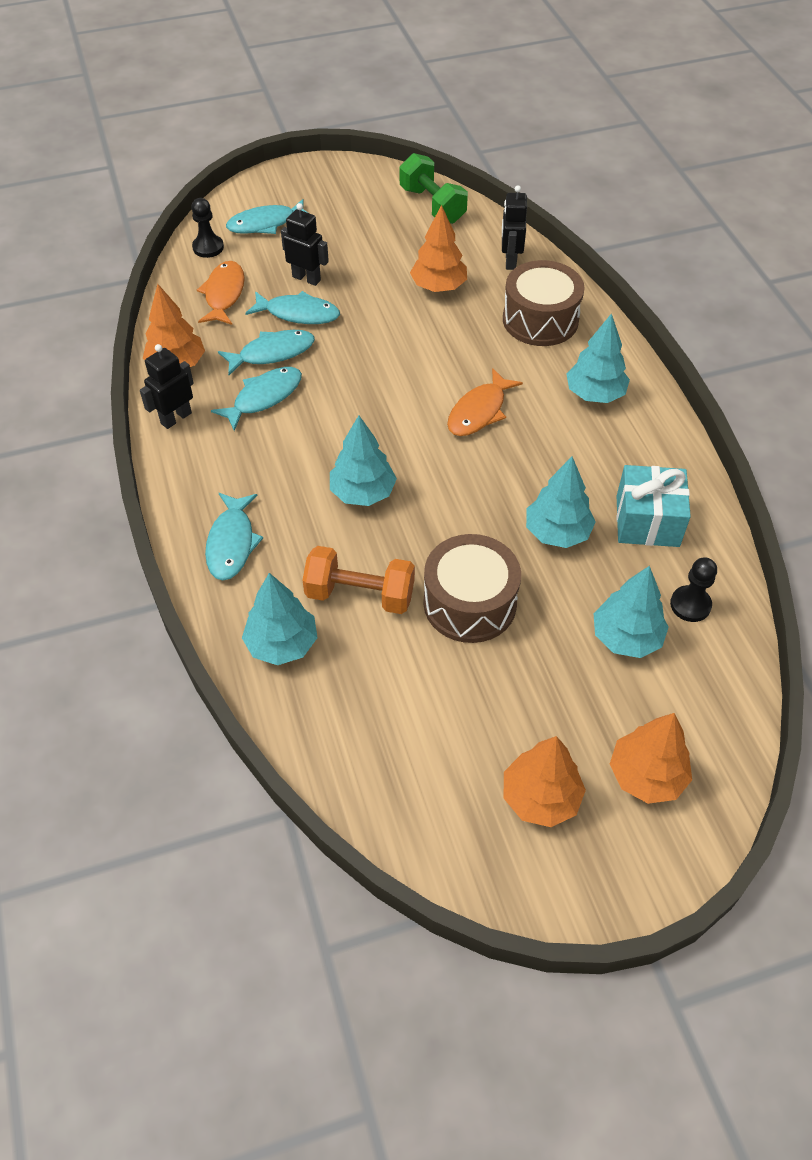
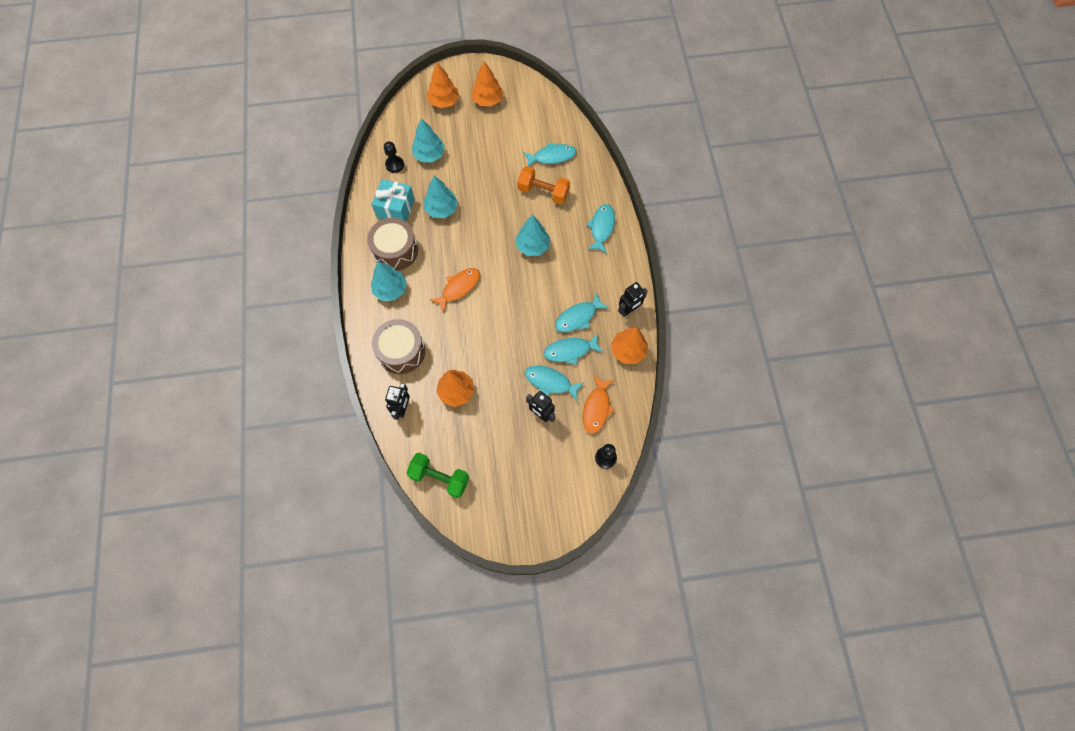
camera: 170 degrees left, 15 degrees up
turquoise fish [226,199,308,234] -> turquoise fish moved to [523,142,576,166]
turquoise tree [242,573,318,665] -> none
green dumbbell [400,153,468,224] -> green dumbbell turned 45 degrees counterclockwise [407,453,469,498]
brown drum [423,534,521,643] -> brown drum moved to [367,218,418,271]

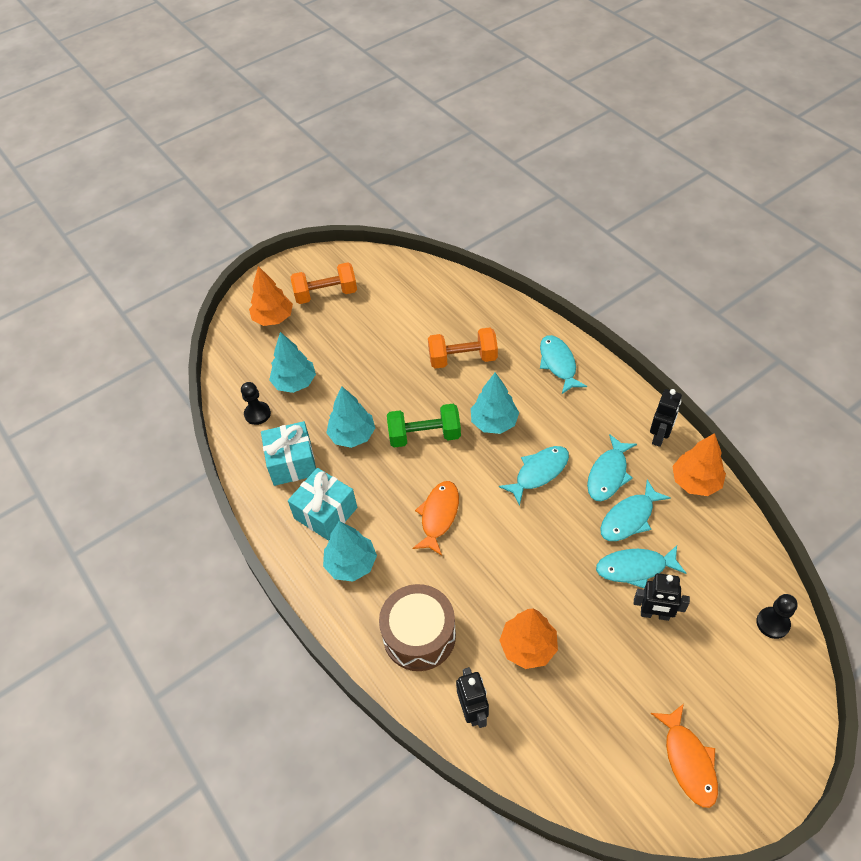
camera: 25 degrees left, 15 degrees down
brown drum [367,218,418,271] -> turquoise gift [288,468,357,541]
green dumbbell [407,453,469,498] -> green dumbbell moved to [387,404,461,448]
orange tree [471,61,504,106] -> orange dumbbell [291,262,357,304]
turquoise fish [523,142,576,166] -> turquoise fish moved to [499,446,569,506]
orange fish [583,375,615,434] -> orange fish moved to [651,704,718,808]

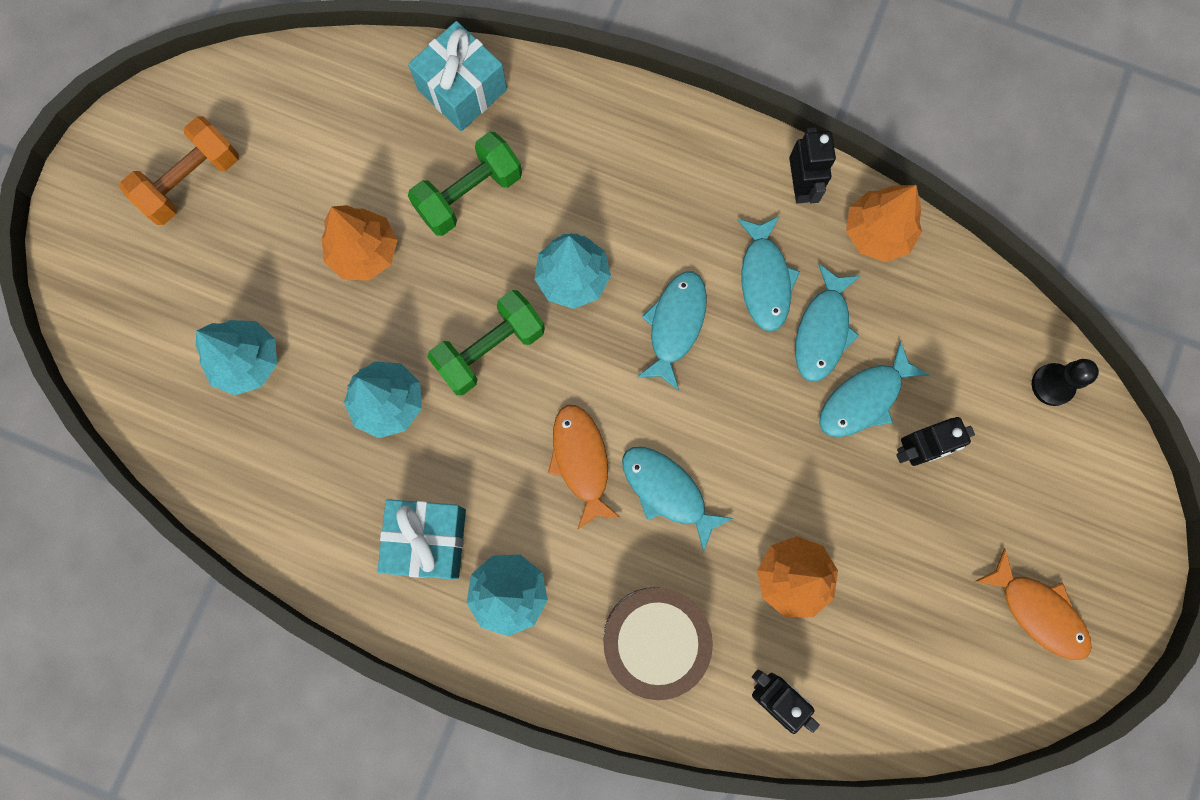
camera: 35 degrees left, 25 degrees up
black pawn [241,382,271,425] -> none
orange tree [249,266,293,326] -> orange tree moved to [322,205,398,280]
turquoise gift [261,421,316,486] -> turquoise gift moved to [408,21,507,131]
orange dumbbell [428,327,498,369] -> green dumbbell [408,132,522,236]
turquoise fish [540,335,587,394] -> turquoise fish moved to [622,447,733,552]

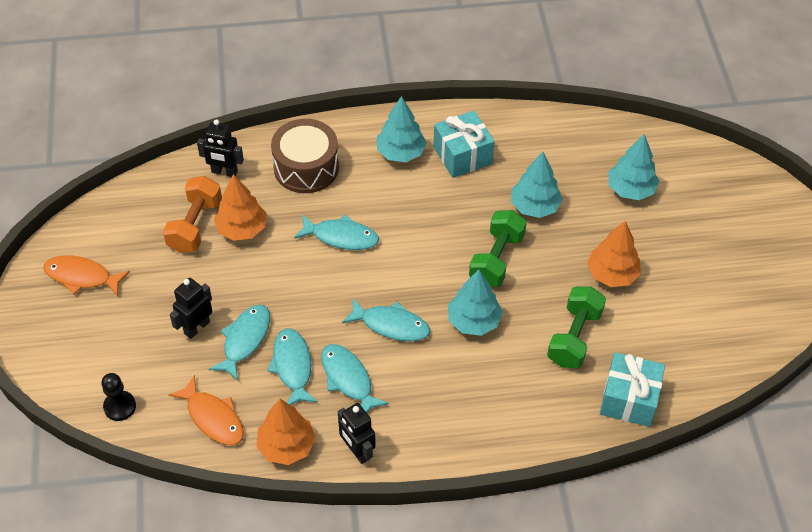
camera: 150 degrees right, 25 degrees down
orange dumbbell [120,116,239,225] -> orange dumbbell moved to [163,176,222,253]
orange fish [548,405,621,530] -> orange fish moved to [169,375,244,445]
turquoise fish [637,272,707,390] -> turquoise fish turned 60 degrees counterclockwise [342,298,430,341]

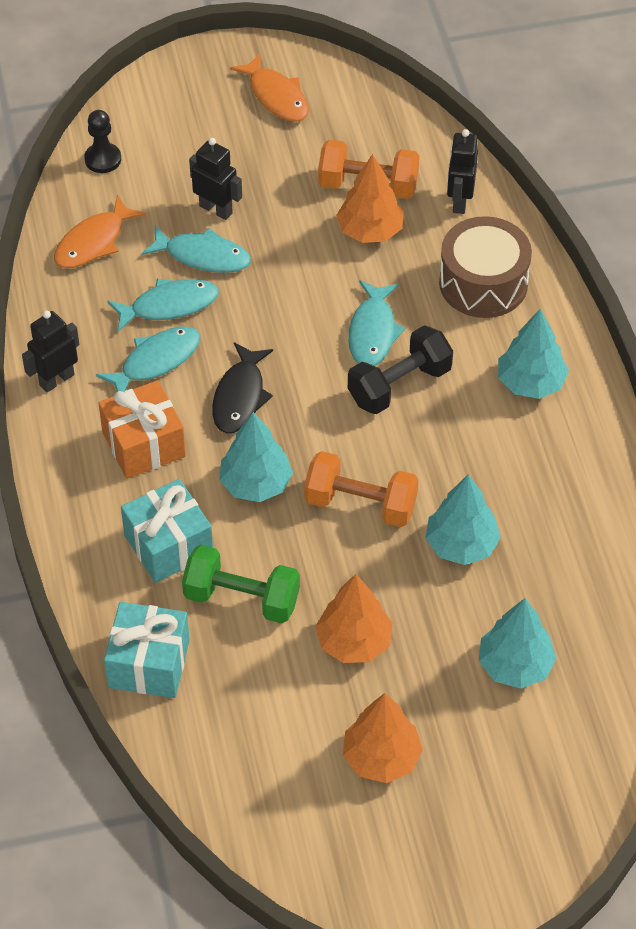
camera: 85 degrees right, 0 degrees up
orange fish [43,255,130,296] -> orange fish turned 135 degrees clockwise [230,53,309,122]
orange tree [256,399,316,465] -> orange tree moved to [343,693,423,783]
turquoise fish [342,298,430,341] -> black fish [212,342,273,433]
turquoise gift [433,111,495,178] -> turquoise gift moved to [121,479,213,583]
green dumbbell [469,210,527,287] -> orange dumbbell [304,451,419,527]
none -> orange gift [99,380,186,479]
none -> black dumbbell [348,325,453,414]

